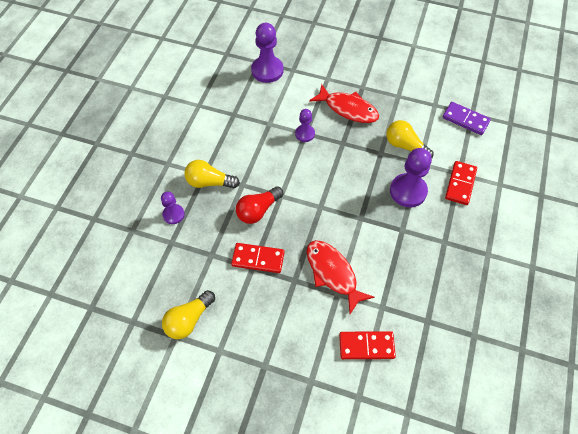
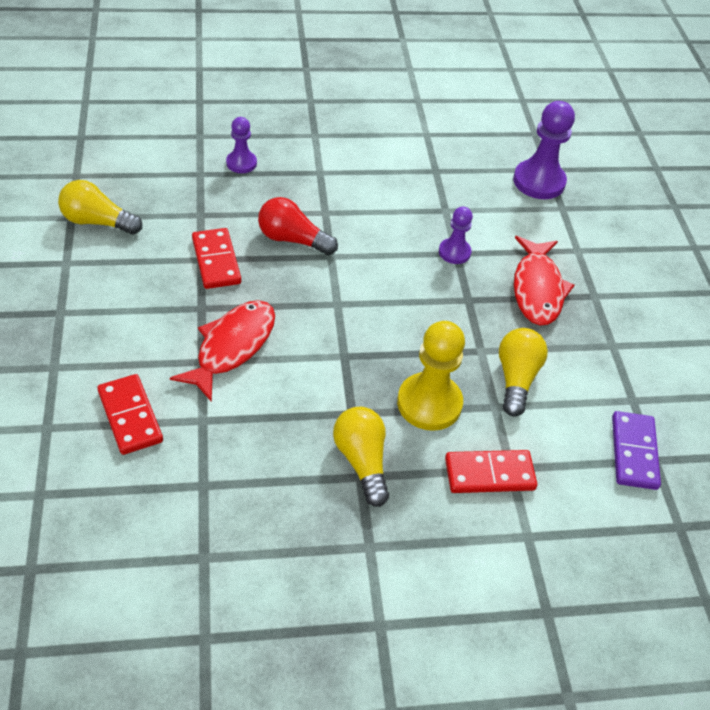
camera: 60 degrees right, 10 degrees down
yellow light bulb [184,160,240,189] -> yellow light bulb moved to [333,407,389,507]
purple pawn [390,148,432,207] -> yellow pawn [397,321,465,431]

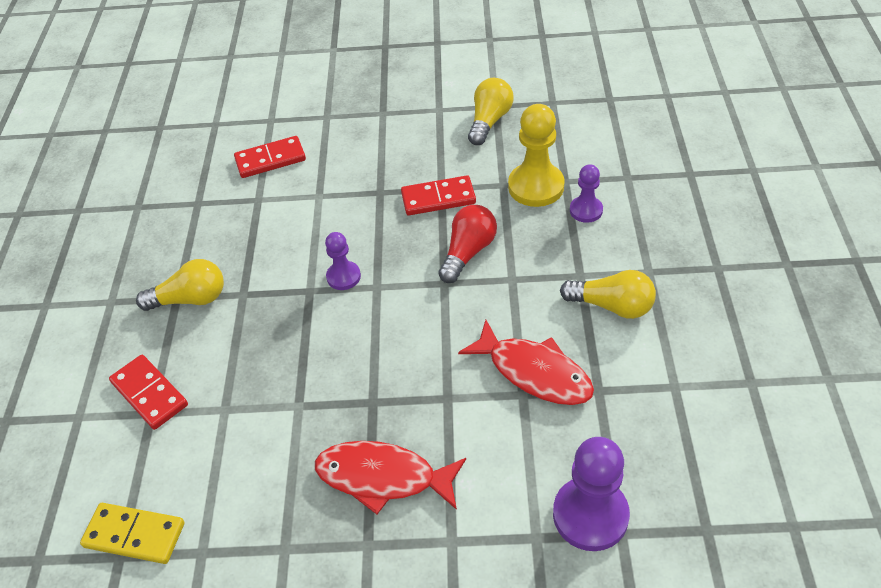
camera: 105 degrees right, 0 degrees up
red fish [170,300,275,402] -> red fish moved to [458,320,594,405]
yellow pawn [397,321,465,431] -> yellow pawn moved to [508,104,565,207]
purple pawn [439,207,473,264] -> purple pawn moved to [325,232,361,290]
red domino [445,450,538,493] -> red domino turned 45 degrees counterclockwise [109,355,188,430]
yellow light bulb [499,328,548,417] -> yellow light bulb moved to [560,270,656,319]
purple domino [612,411,661,490] -> yellow domino [80,503,184,564]

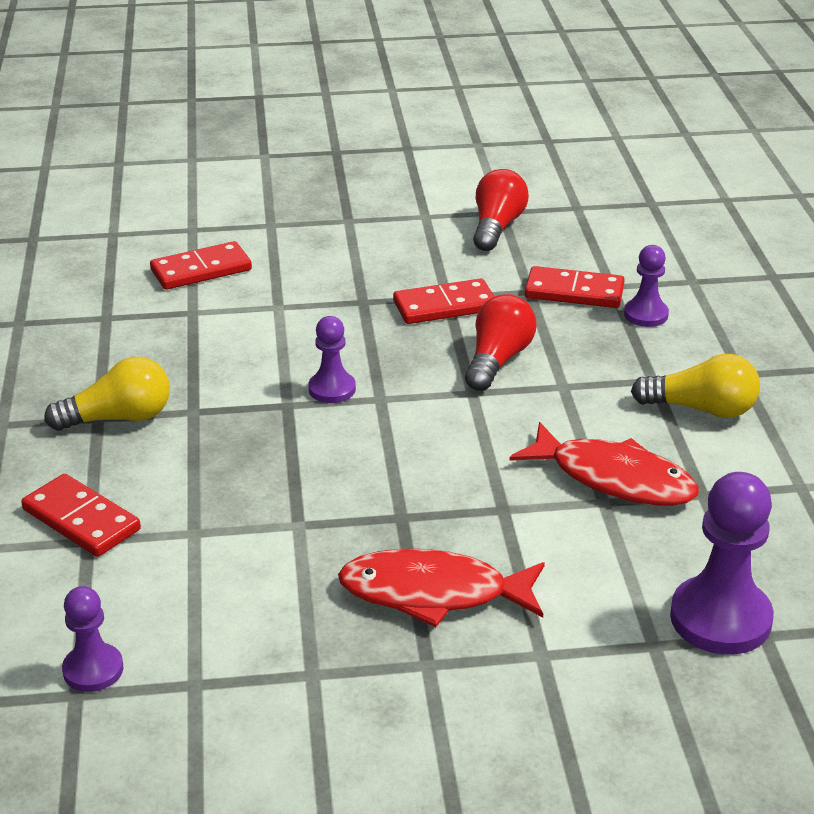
camera: 10 degrees left, 15 degrees down
yellow domino [80,503,184,564] -> purple pawn [62,586,123,692]
yellow light bulb [468,78,513,145] -> red light bulb [473,169,529,251]
yellow pawn [508,104,565,207] -> red domino [525,266,625,308]

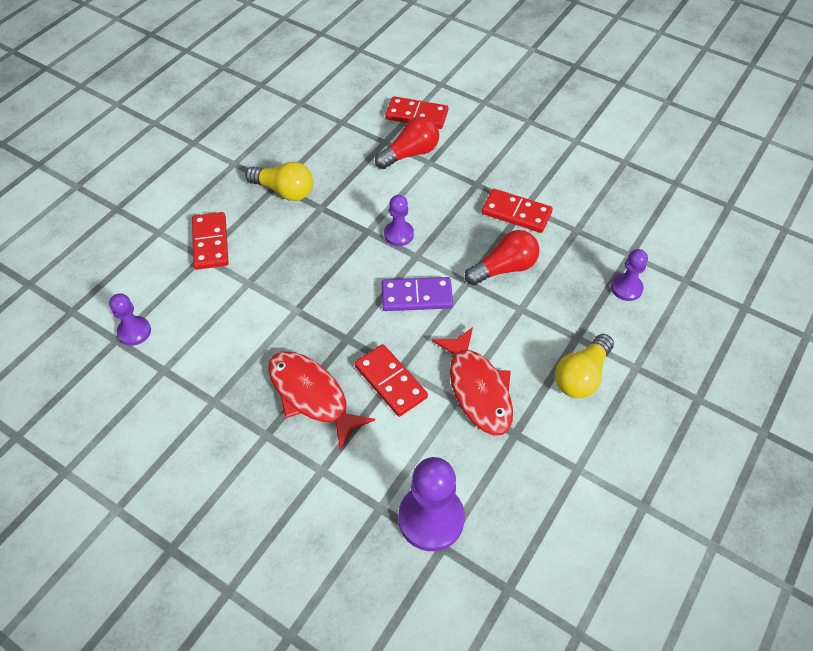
camera: 40 degrees right, 20 degrees up
red light bulb [473,169,529,251] -> red light bulb moved to [375,116,439,169]
red domino [525,266,625,308] -> red domino moved to [355,344,428,417]
yellow light bulb [631,354,760,418] -> yellow light bulb turned 75 degrees clockwise [555,334,614,398]
none -> purple domino [382,277,453,311]

